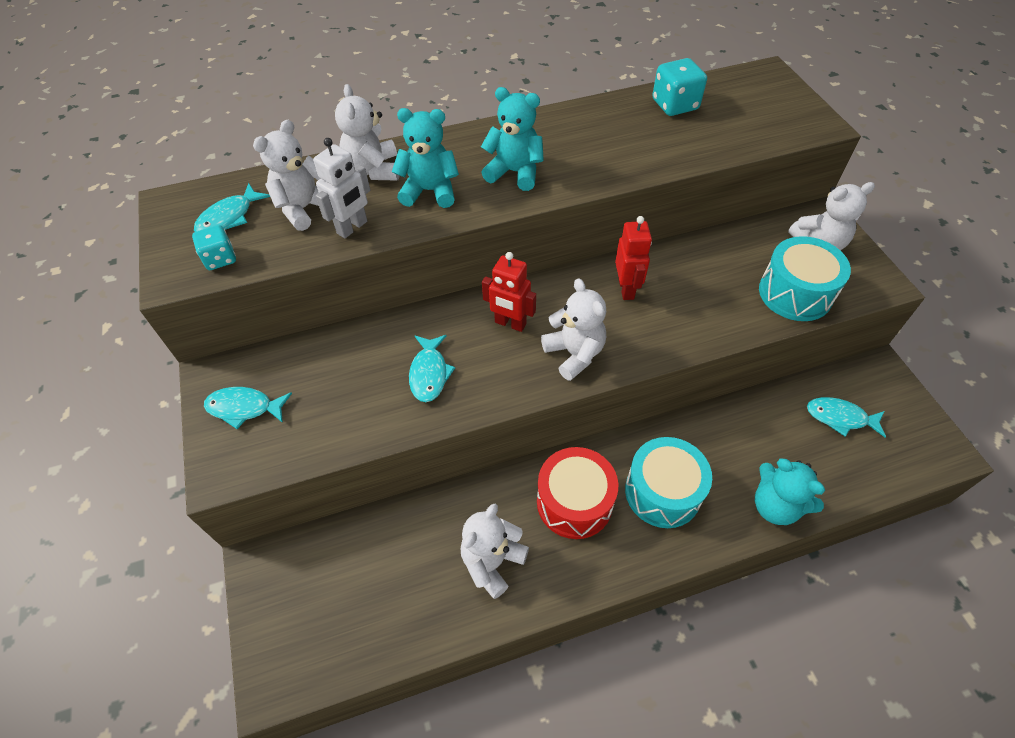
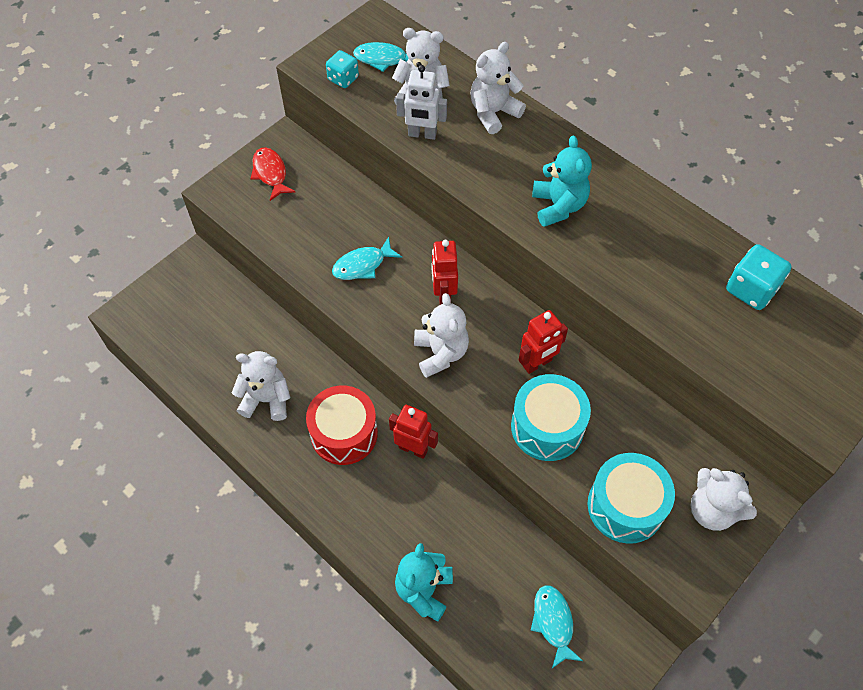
camera: 60 degrees right, 5 degrees up
turquoise fish [204,387,292,429] -> red fish [251,147,295,201]
turquoise teddy bear [392,108,459,208] -> none
white teddy bear [541,278,606,381] -> white teddy bear turned 45 degrees counterclockwise [414,293,469,378]
turquoise drum [625,437,712,528] -> turquoise drum moved to [511,374,591,461]
none -> red robot [389,405,438,459]

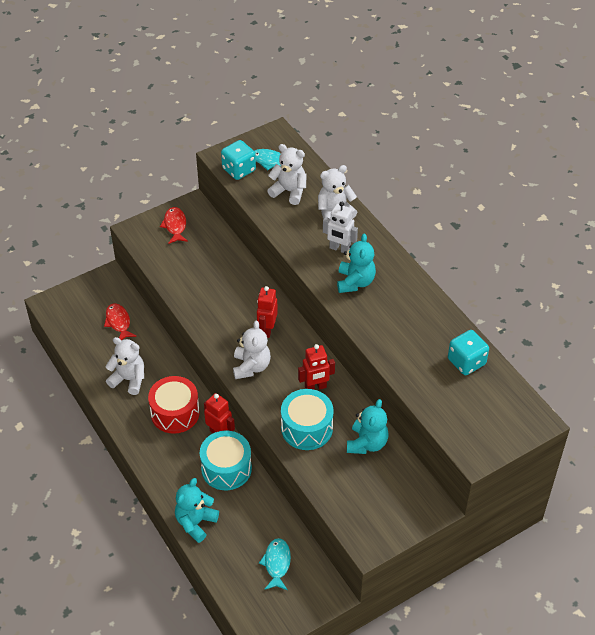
camera: 15 degrees right, 10 degrees down
turquoise dice [326,50,359,88] -> turquoise dice [221,140,256,180], size x1.51
turquoise fish [332,237,402,280] -> none
white robot [396,65,447,140] -> white robot moved to [323,202,358,253]
turquoise drum [588,453,675,544] -> turquoise drum moved to [200,431,252,490]
white teddy bear [690,468,757,531] -> none
none -> red fish [104,303,137,340]
none -> turquoise teddy bear [347,399,389,454]

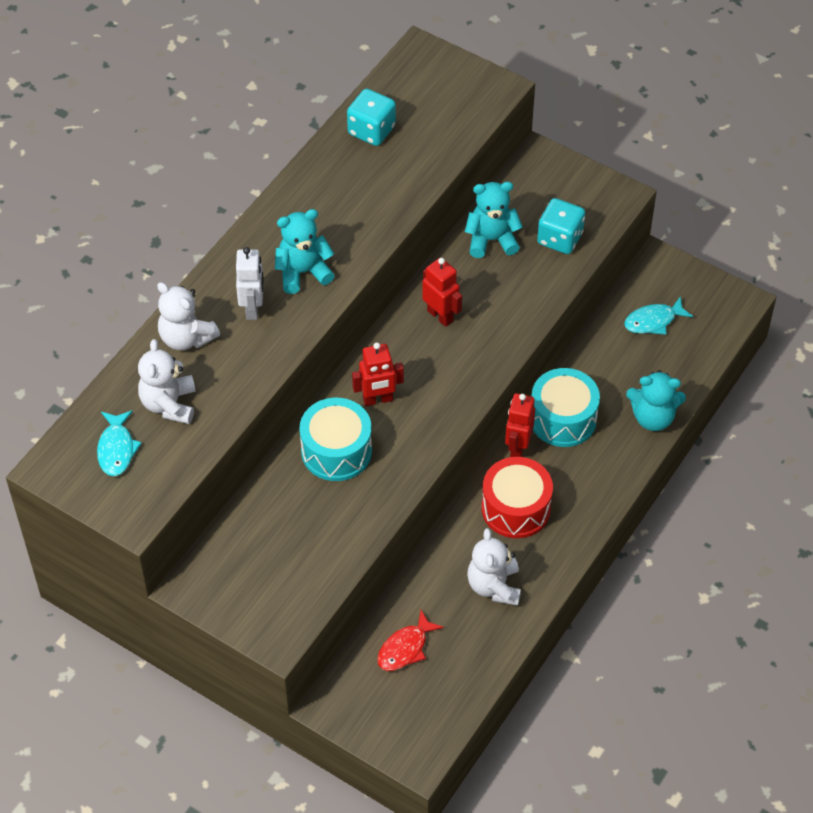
camera: 115 degrees left, 5 degrees up
red fish [160,207,188,244] -> none
turquoise dice [221,140,256,180] -> turquoise dice moved to [537,198,585,254]
white teddy bear [233,321,271,379] -> none
turquoise drum [281,389,334,450] -> turquoise drum moved to [299,398,372,481]

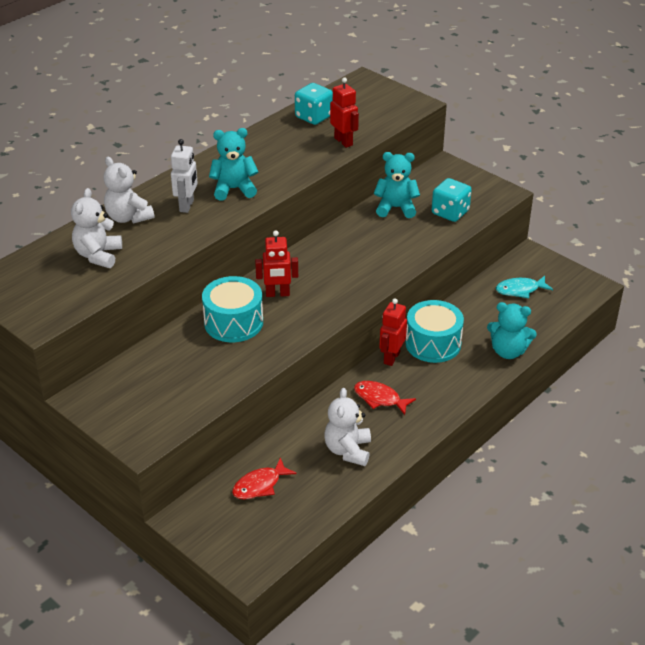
camera: 10 degrees right, 15 degrees down
turquoise fish [97,410,142,476] -> none
red robot [422,258,462,327] -> red robot moved to [330,77,359,148]
red drum [482,457,553,538] -> red fish [354,381,416,415]

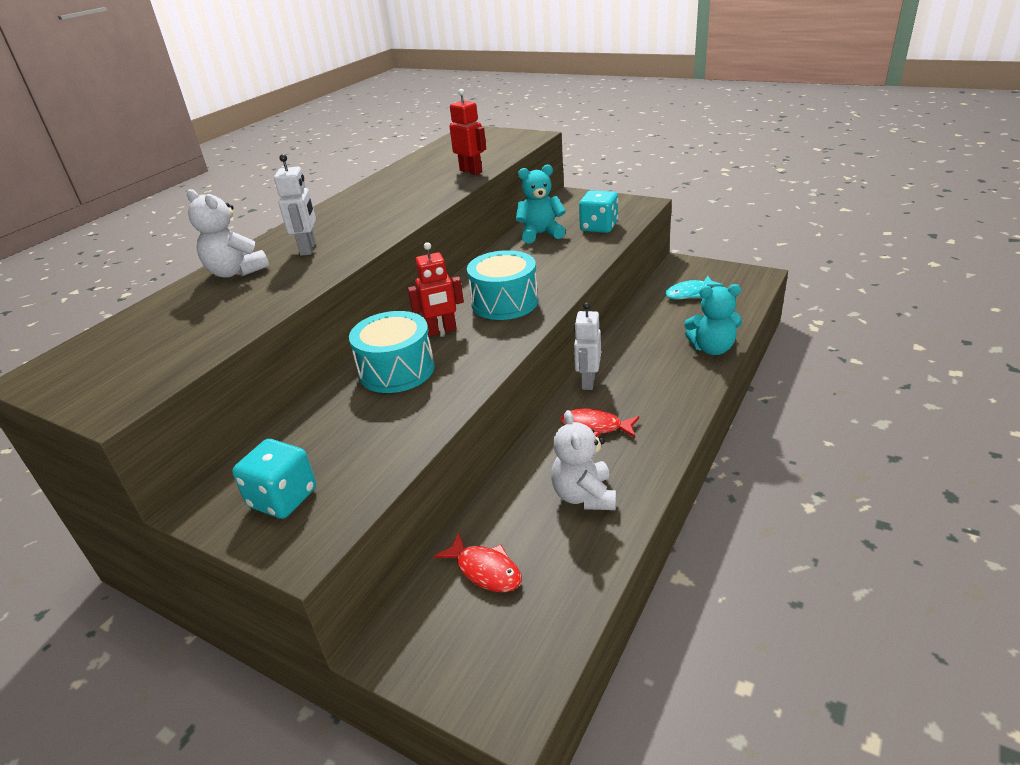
camera: 10 degrees left, 5 degrees down
white teddy bear [71,188,122,268] -> none
turquoise teddy bear [209,128,258,201] -> none
red fish [232,457,297,499] -> red fish turned 90 degrees counterclockwise [434,532,522,592]
turquoise dice [295,83,333,125] -> turquoise dice moved to [232,439,316,519]
red robot [380,298,407,366] -> white robot [574,303,601,390]
turquoise drum [405,300,464,363] -> turquoise drum moved to [467,250,538,320]

